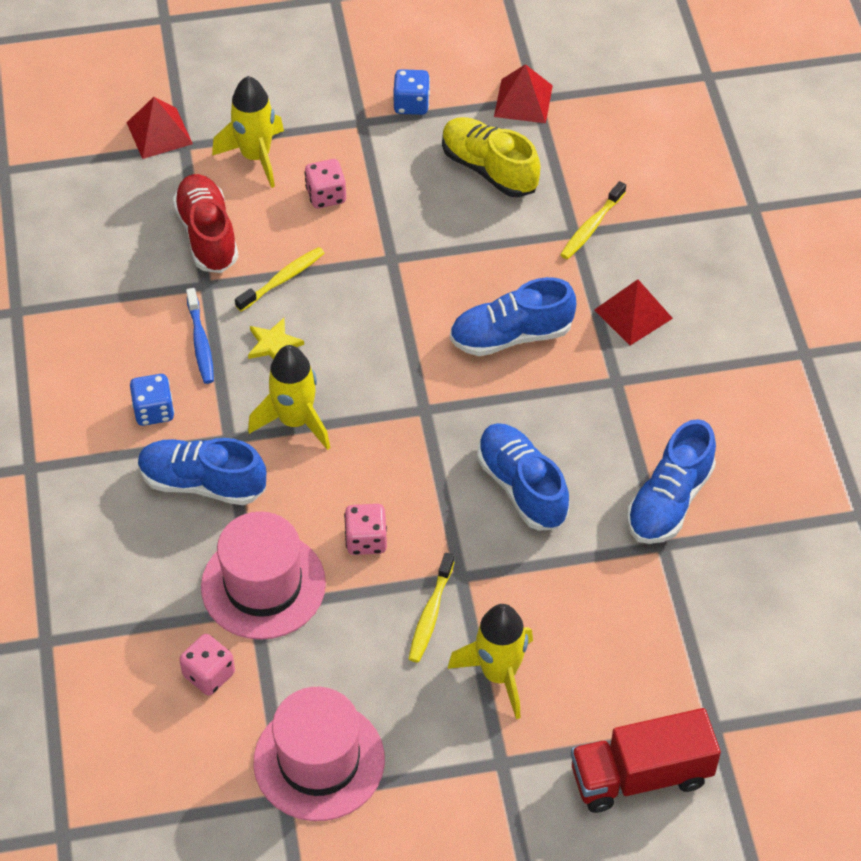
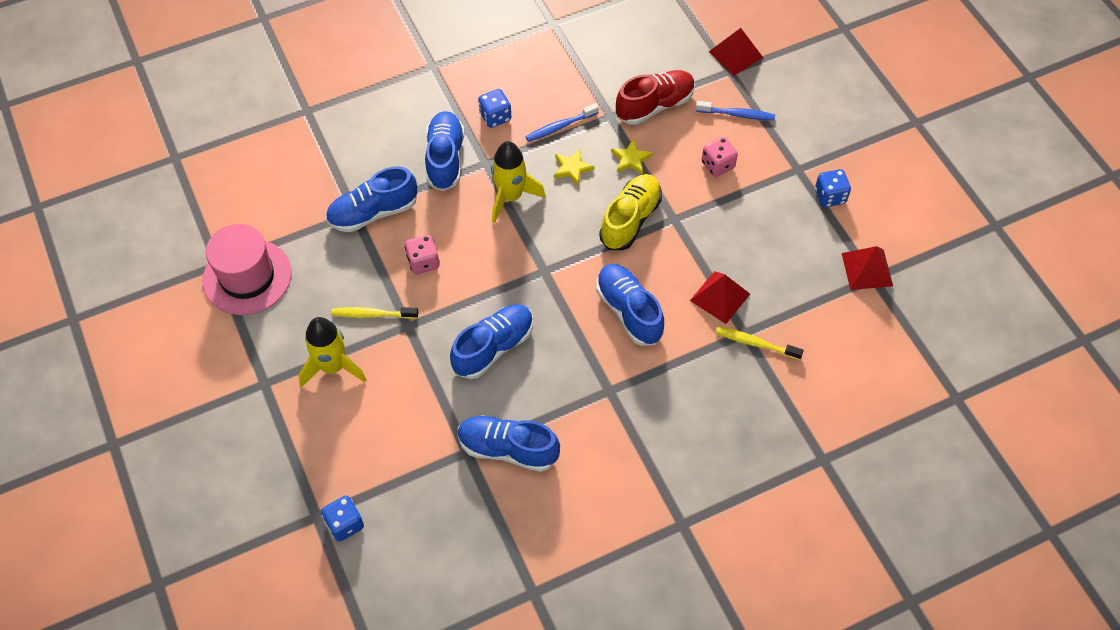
camera: 75 degrees right, 5 degrees up
pink dice [179,634,235,695] -> none
pink hat [201,511,326,640] -> blue shoe [326,166,417,232]
yellow rocket [212,76,284,188] -> blue toothbrush [696,101,775,121]
yellow toothbrush [235,247,325,312] -> yellow star [611,139,653,175]
yellow shoe [442,117,540,197] -> yellow shoe moved to [599,174,662,250]
red truck [571,708,721,813] -> none
red pyramid [594,279,673,345] -> red pyramid moved to [690,271,750,324]
none -> blue dice [321,496,364,542]

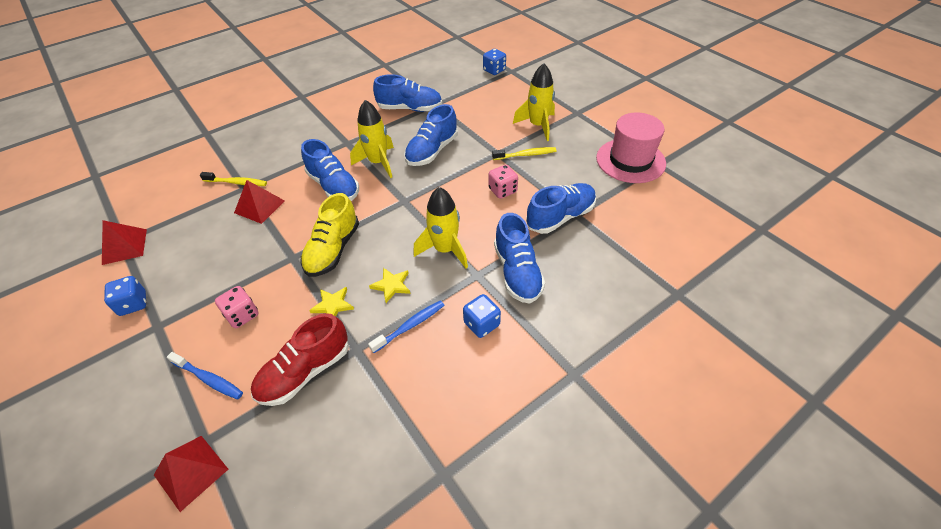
camera: 170 degrees right, 10 degrees down
blue toothbrush [696,101,775,121] -> blue toothbrush turned 150 degrees counterclockwise [167,352,243,399]
none -> yellow rocket [350,100,394,178]

